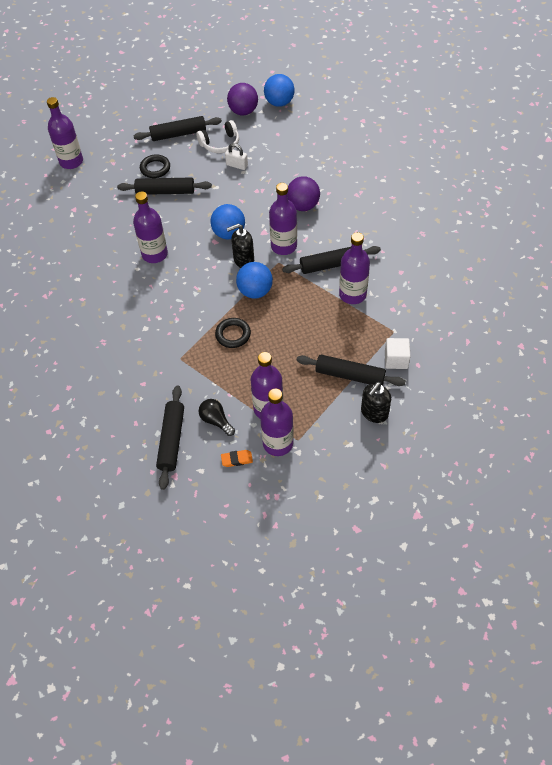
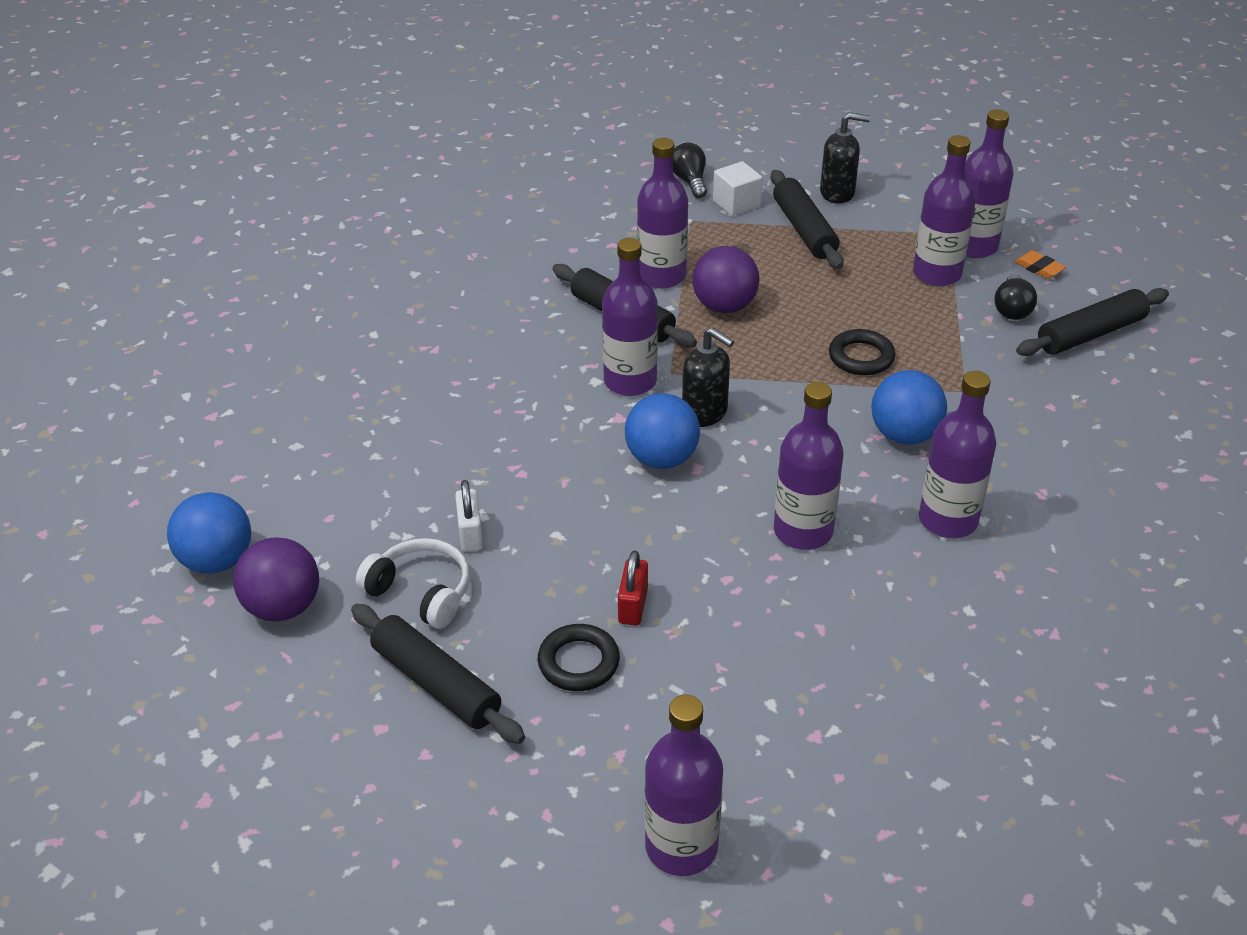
camera: 125 degrees left, 15 degrees down
black rolling pin [117,177,212,195] -> red padlock [618,551,648,626]
blue ball [236,262,273,299] -> blue ball moved to [871,370,947,445]
purple ball [287,176,320,211] -> purple ball moved to [692,246,759,313]
none -> black light bulb [673,142,707,198]
none -> purple bottle [919,371,996,538]

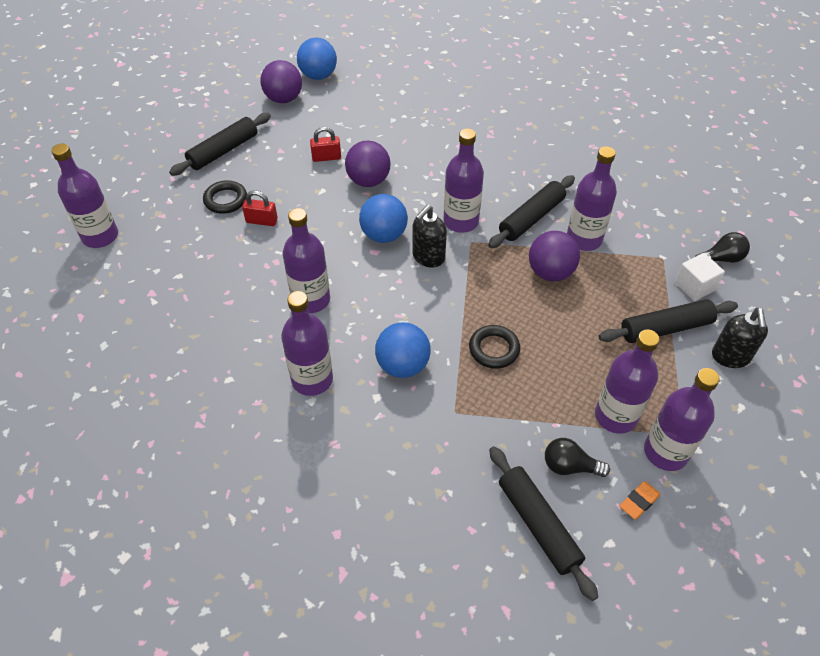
camera: 90 degrees right, 10 degrees up
white headphones [356,538,470,629] -> none
white padlock [455,480,483,552] -> red padlock [310,127,341,162]
none -> purple ball [345,140,390,187]

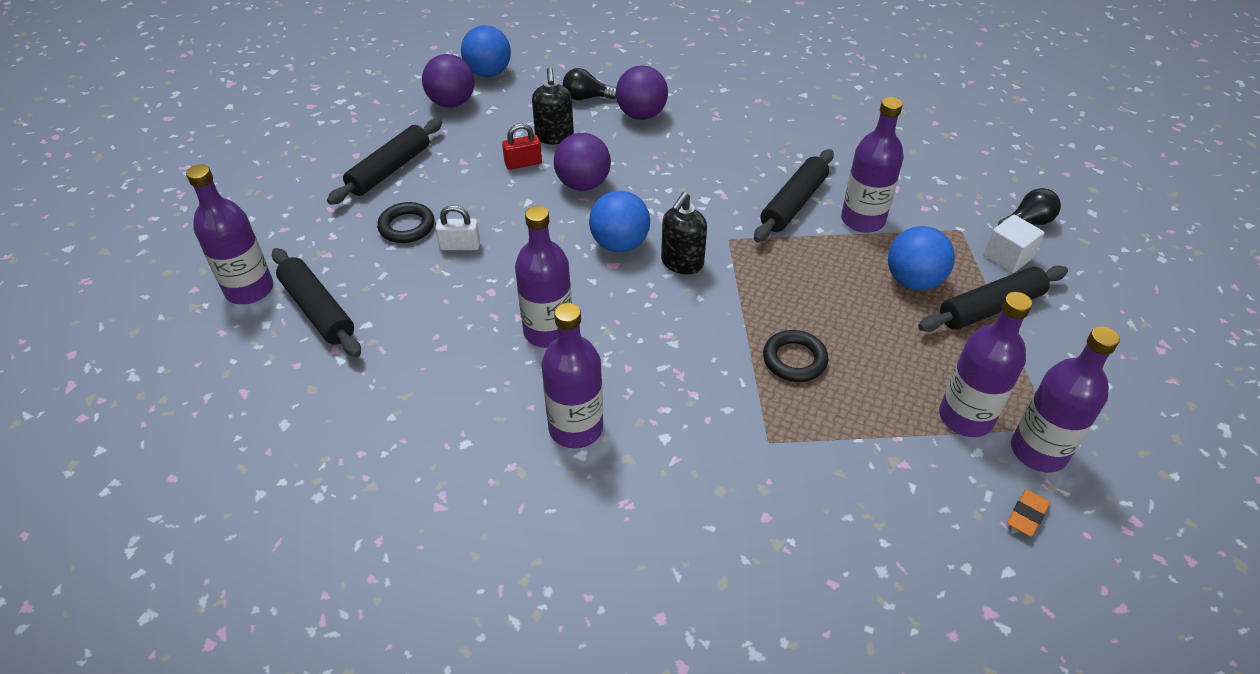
camera: 10 degrees left, 5 degrees down
red padlock [242,191,278,226] -> white padlock [435,205,480,250]
blue ball [375,322,431,378] -> blue ball moved to [888,226,955,290]
purple bottle [444,129,484,233] -> none
black rolling pin [489,446,598,601] -> black rolling pin moved to [272,248,361,357]
purple ball [529,231,580,281] -> purple ball moved to [616,65,668,120]
black light bulb [545,438,610,477] -> black light bulb moved to [563,68,616,100]
black soap dispenser [712,308,768,368] -> black soap dispenser moved to [532,67,574,144]

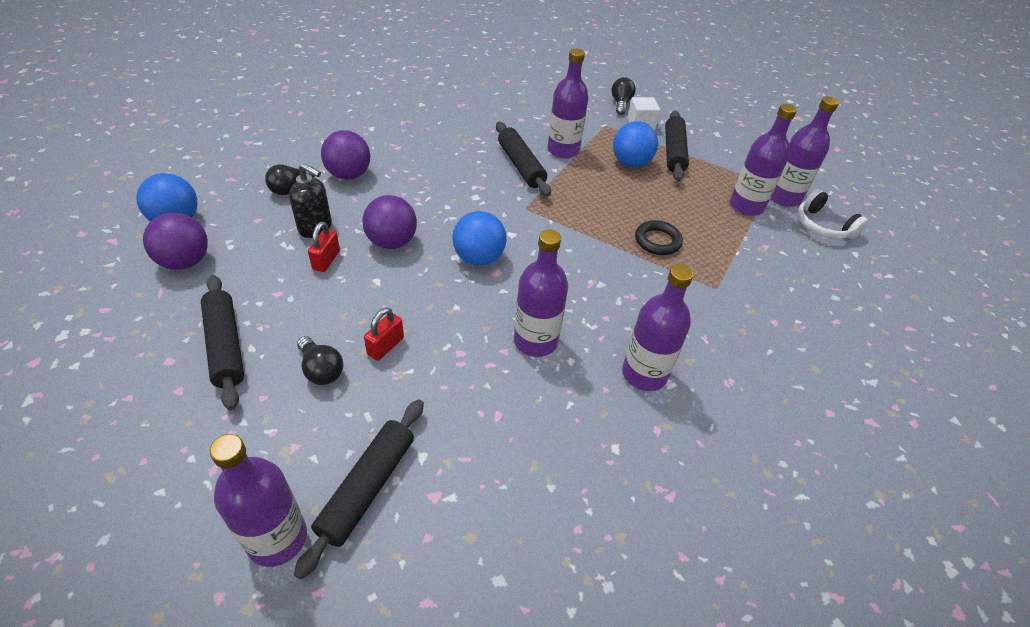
camera: 60 degrees left, 0 degrees up
black rolling pin [272,248,361,357] -> black rolling pin turned 60 degrees counterclockwise [294,399,424,579]
black ring [377,202,434,243] -> black light bulb [297,336,343,385]
white padlock [435,205,480,250] -> red padlock [364,308,404,361]
black soap dispenser [661,192,707,274] -> none
orange eraser [1007,489,1050,537] -> white headphones [798,189,868,239]

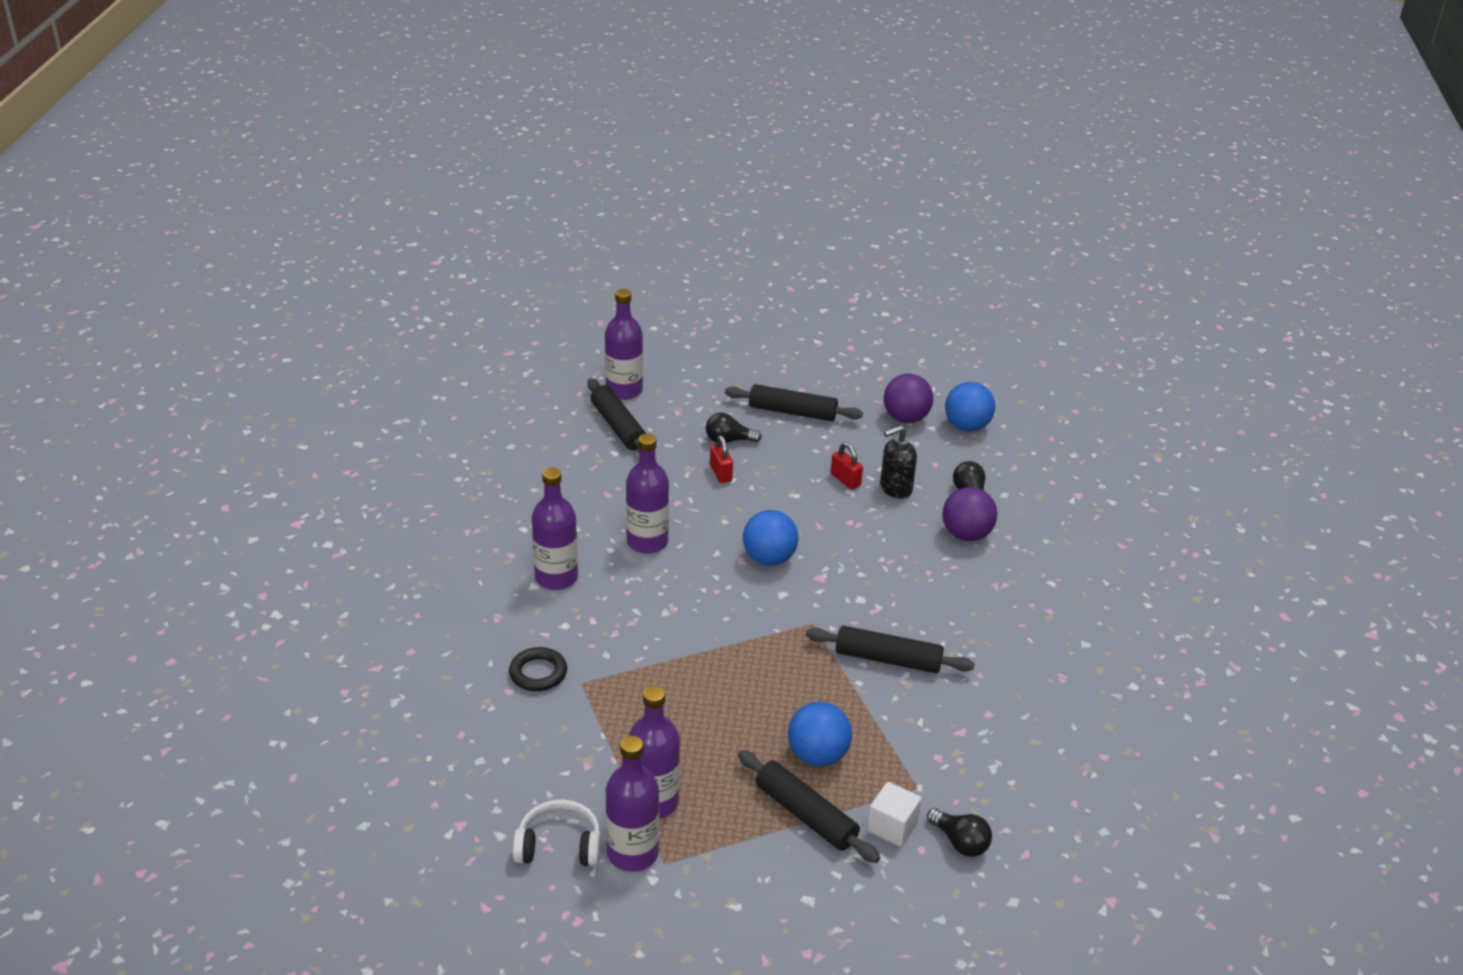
camera: 130 degrees right, 10 degrees down
purple ball [362,195,417,249] -> none
purple bottle [547,49,589,159] -> none
black ring [635,220,683,255] -> black ring moved to [509,647,567,691]

